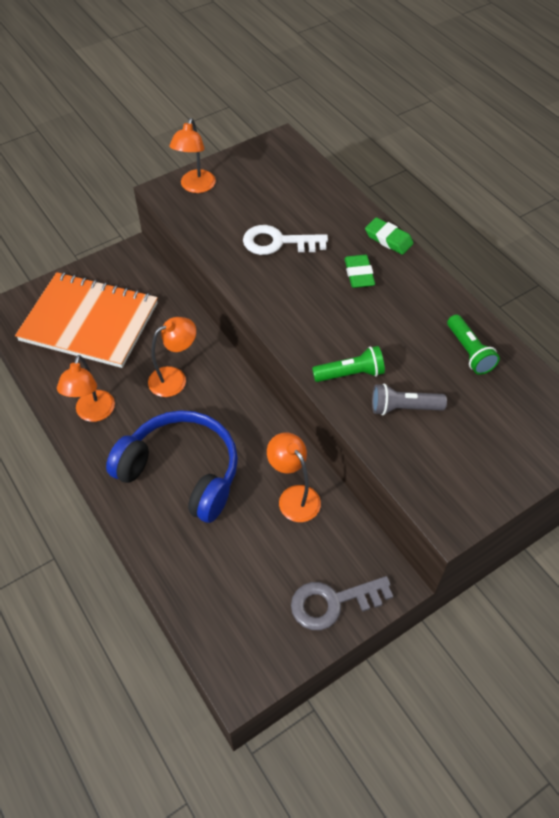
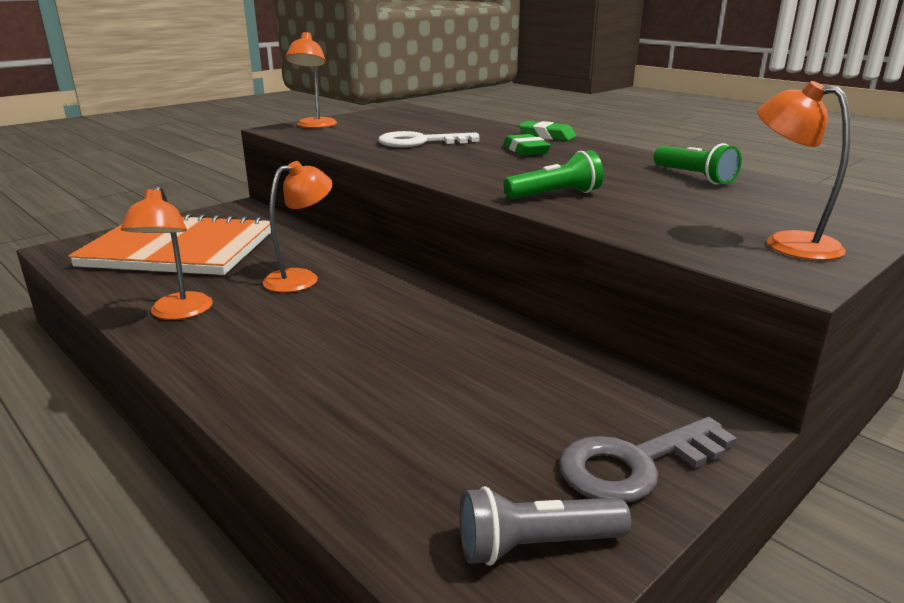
camera: 10 degrees left, 30 degrees down
blue headphones [106,410,238,523] -> none
orange lamp [267,432,321,522] -> orange lamp moved to [757,81,850,260]
grey flashlight [372,383,447,415] -> grey flashlight moved to [460,486,631,566]

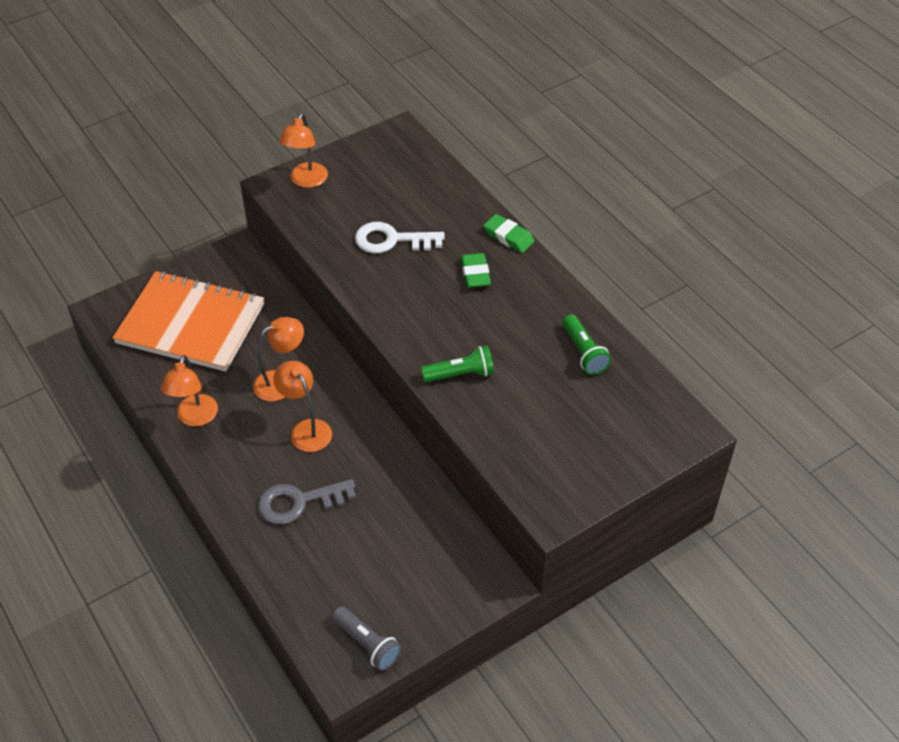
camera: 10 degrees right, 25 degrees up
grey flashlight [460,486,631,566] -> grey flashlight turned 135 degrees counterclockwise [332,606,402,671]
grey key [559,417,737,503] -> grey key moved to [258,479,356,525]
orange lamp [757,81,850,260] -> orange lamp moved to [273,361,332,452]

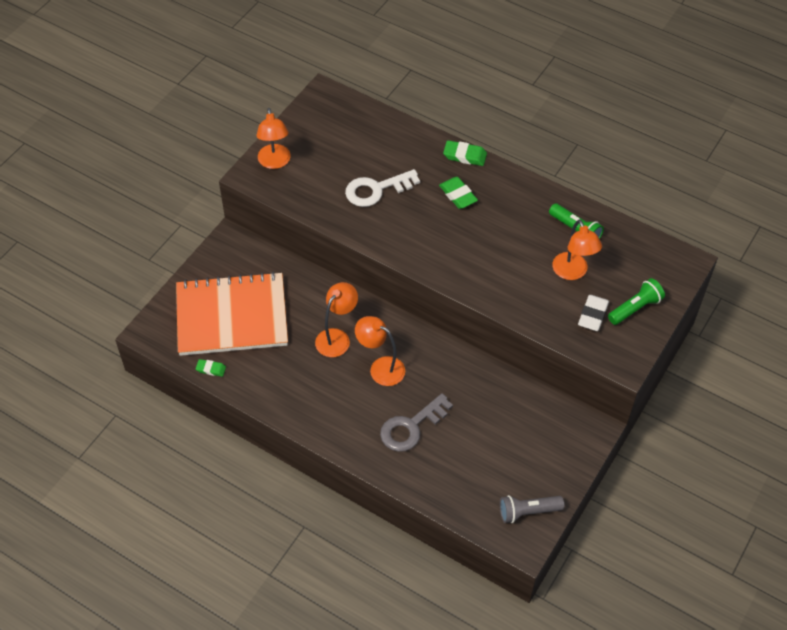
camera: 25 degrees left, 5 degrees up
orange lamp [161,355,218,426] -> orange lamp moved to [552,220,602,280]
grey flashlight [332,606,402,671] -> grey flashlight turned 150 degrees clockwise [500,495,564,523]
green flashlight [421,346,494,382] -> green flashlight moved to [608,278,665,325]
none -> green eraser [196,359,226,377]
none -> white eraser [578,295,609,331]

